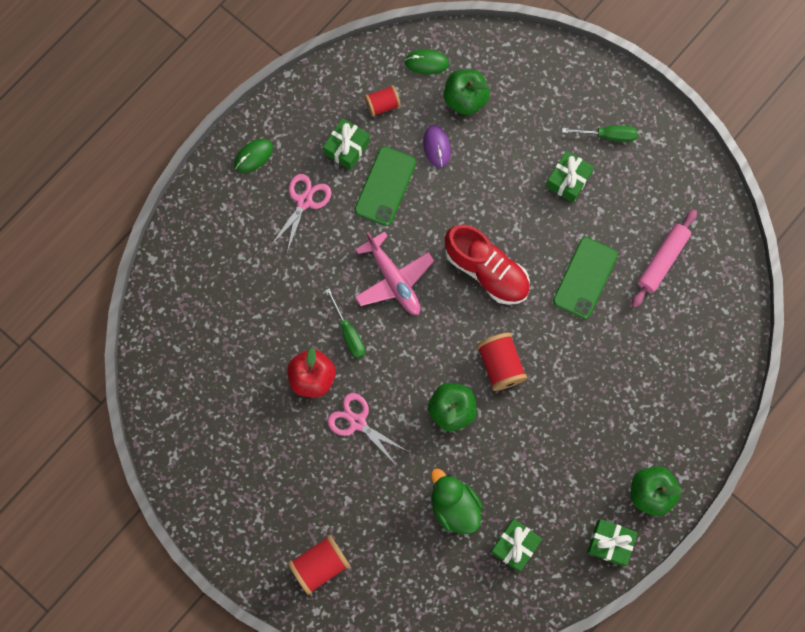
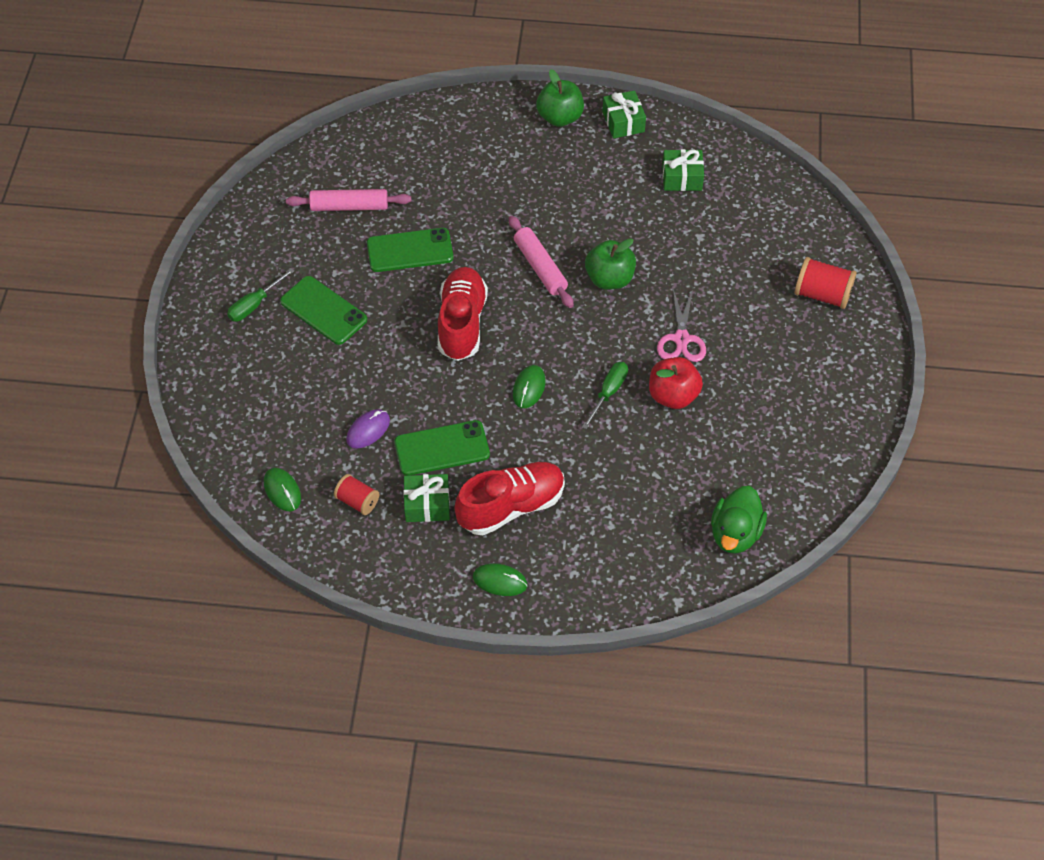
camera: 125 degrees left, 20 degrees down
pink scissors [271,174,332,252] -> red shoe [454,462,565,535]
pink plane [355,231,435,315] -> green mouse [513,365,546,408]
green duck [431,468,483,534] -> green duck moved to [711,486,767,554]
green apple [444,69,490,115] -> none
red spool [477,333,527,391] -> pink rolling pin [509,216,574,308]
green gift [546,151,594,203] -> green phone [280,276,367,345]
green screwdriver [562,126,638,142] -> green screwdriver turned 105 degrees counterclockwise [227,268,294,321]

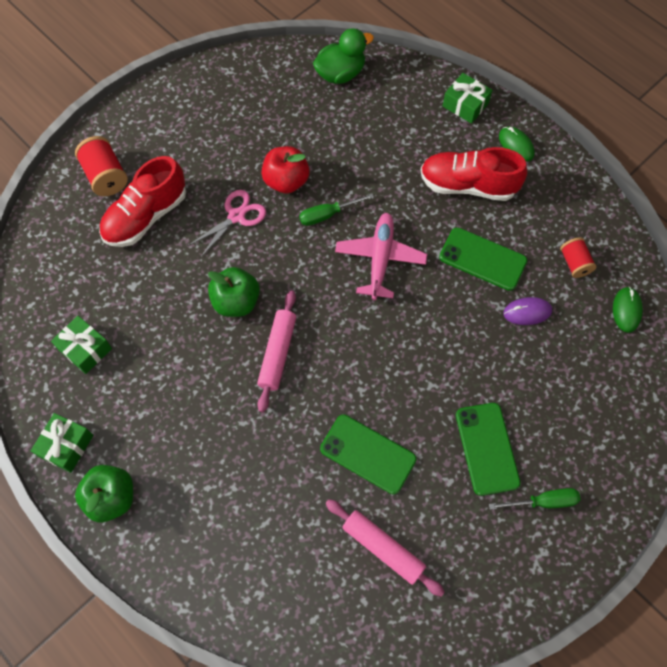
camera: 140 degrees left, 10 degrees up
green gift [403,474,450,522] -> green gift moved to [443,73,492,124]
red shoe [438,267,488,361] -> red shoe moved to [99,156,186,247]
green mouse [513,365,546,408] -> pink plane [335,213,427,300]

